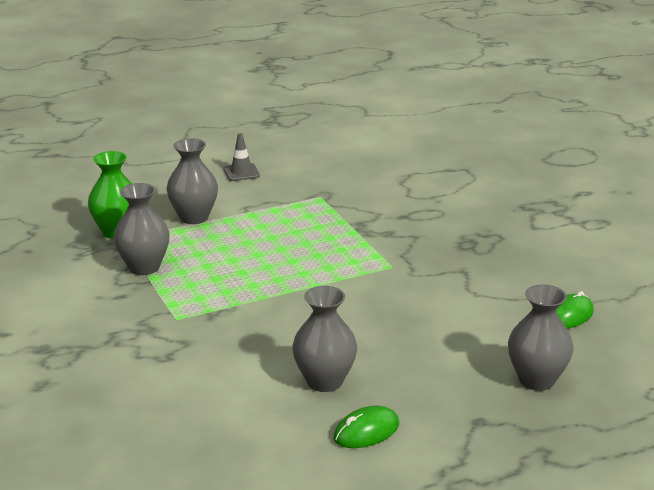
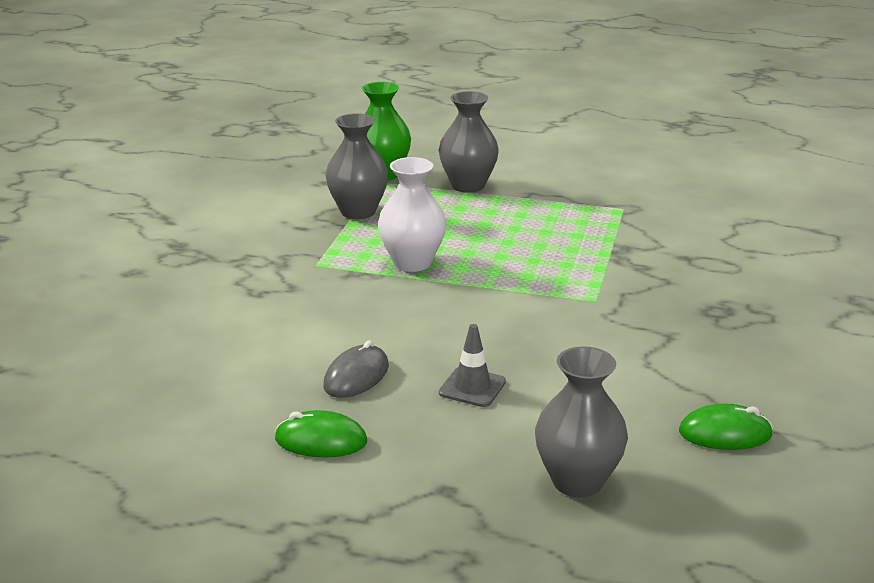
camera: 40 degrees right, 0 degrees up
grey traffic cone [223,133,260,181] -> grey traffic cone moved to [439,324,506,407]
grey vase [292,286,357,392] -> grey mouse [323,340,389,398]
none -> white vase [378,157,446,272]

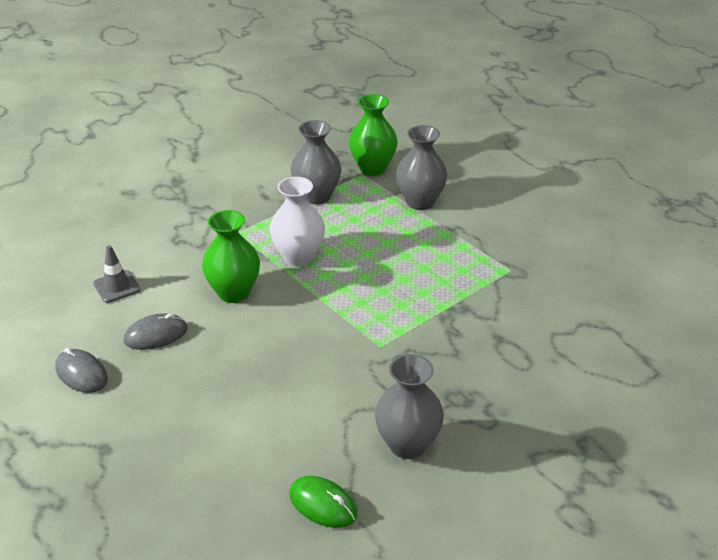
camera: 35 degrees right, 10 degrees up
green mouse [275,410,367,457] -> grey mouse [55,348,108,393]
grey traffic cone [439,324,506,407] -> grey traffic cone moved to [93,245,140,303]
grey vase [535,346,628,498] -> grey vase moved to [375,354,444,459]
none -> green vase [202,210,260,303]

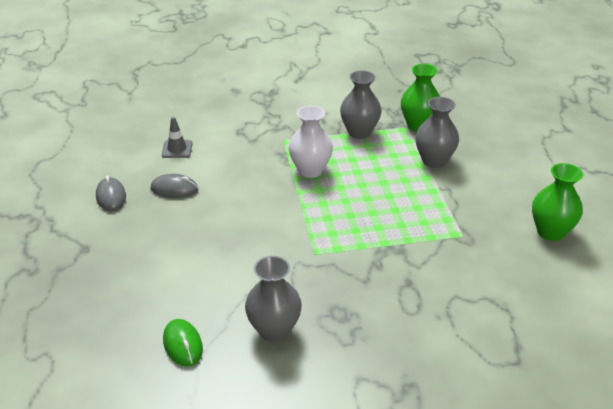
camera: 30 degrees right, 0 degrees up
green vase [202,210,260,303] -> green vase moved to [532,163,583,241]

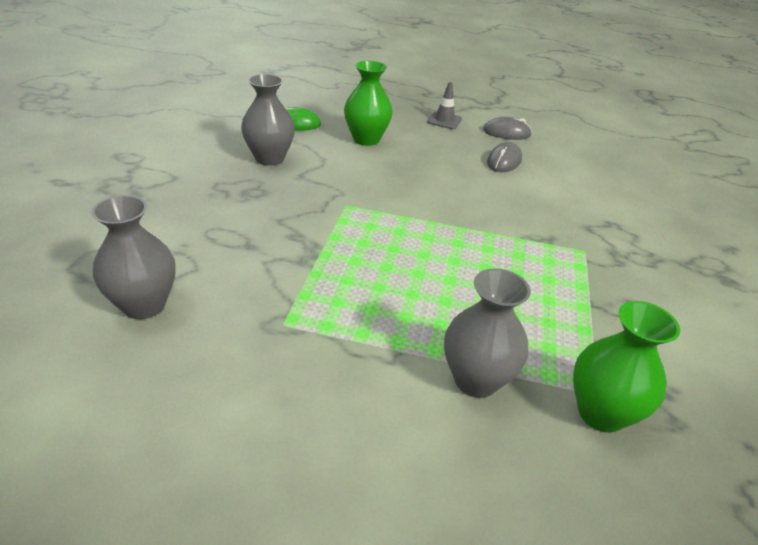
camera: 110 degrees right, 0 degrees up
grey traffic cone [162,117,192,158] -> grey traffic cone moved to [427,82,462,129]
white vase [289,106,333,178] -> none
grey vase [340,70,381,139] -> grey vase moved to [91,195,176,319]
green vase [532,163,583,241] -> green vase moved to [344,61,392,146]

